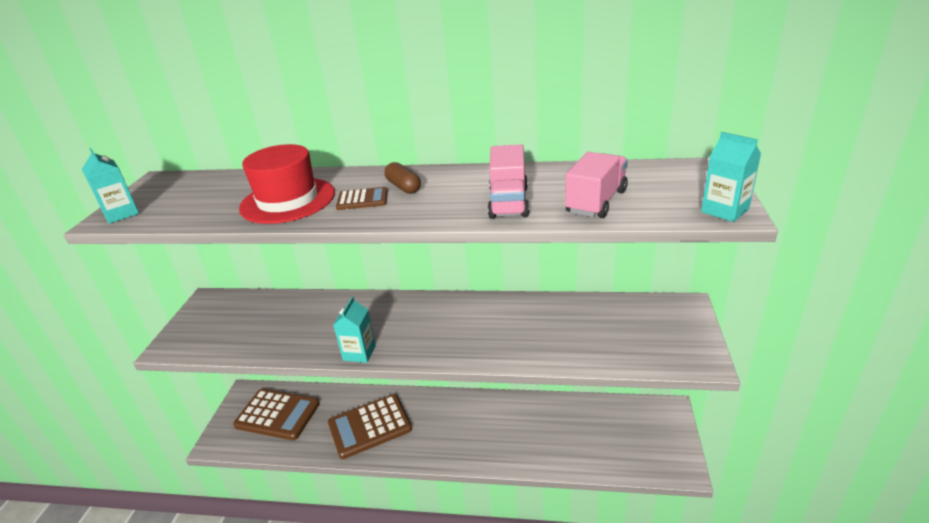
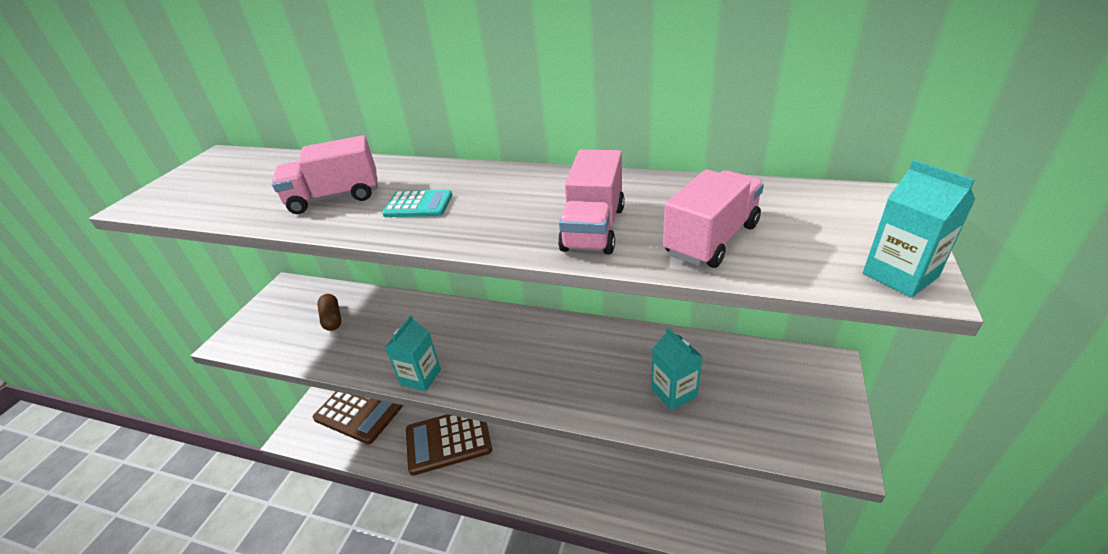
camera: 10 degrees right, 5 degrees up
turquoise carton [82,148,139,224] -> turquoise carton moved to [651,328,703,411]
red hat [239,144,335,224] -> pink truck [272,135,378,214]
brown calculator [336,187,388,210] -> turquoise calculator [382,190,452,217]
brown capsule [384,162,421,194] -> brown capsule moved to [317,294,341,331]

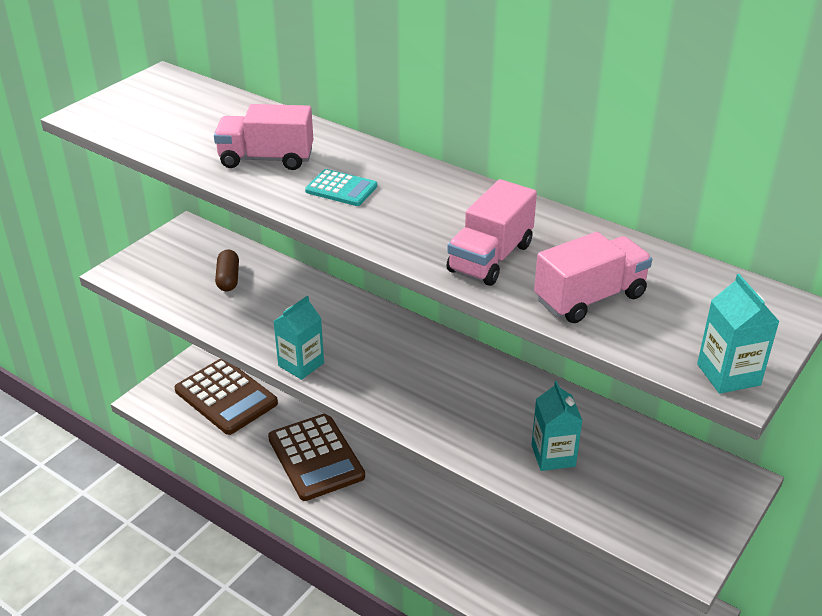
camera: 15 degrees right, 0 degrees up
brown calculator [406,414,492,475] -> brown calculator turned 120 degrees counterclockwise [268,414,365,501]

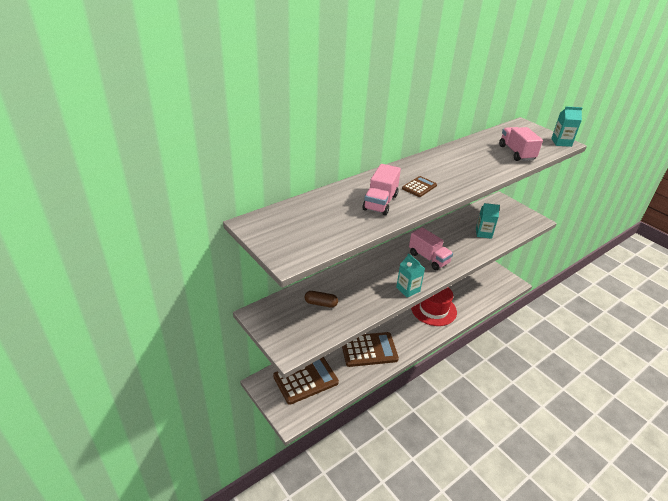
camera: 75 degrees left, 0 degrees up
turquoise calculator [305,169,377,206] -> brown calculator [402,176,437,197]
pink truck [446,179,537,286] -> pink truck moved to [409,227,453,270]
none -> red hat [411,287,457,326]

